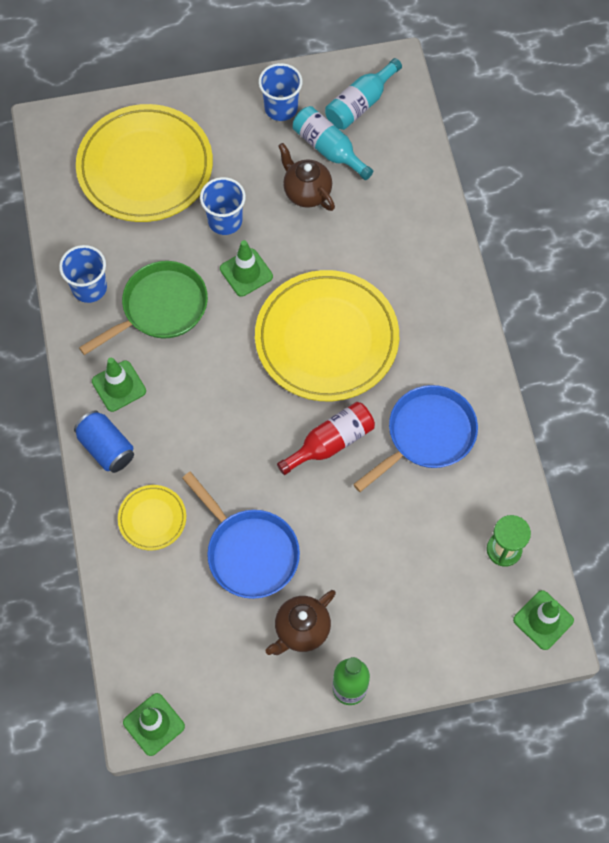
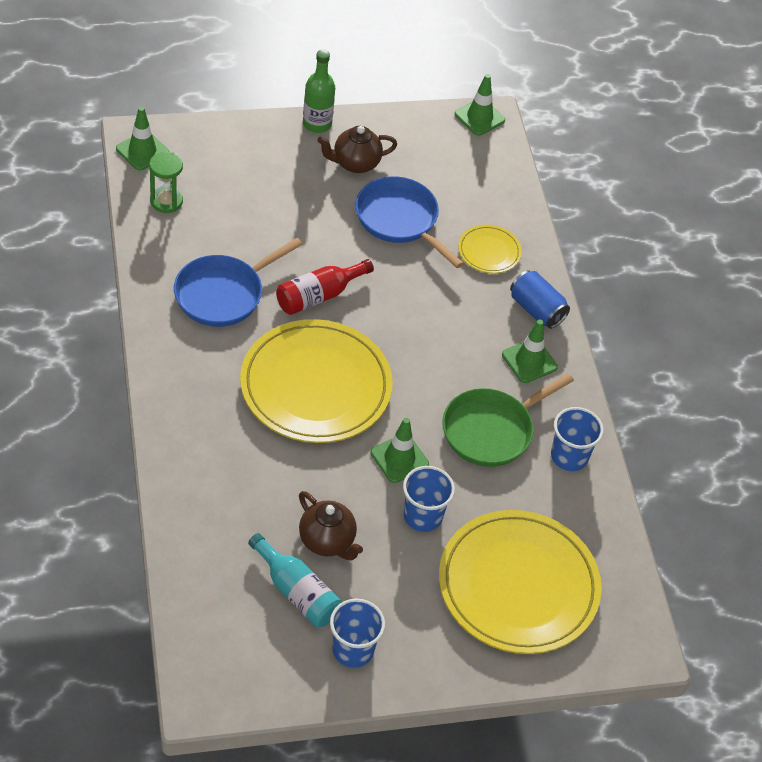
camera: 175 degrees right, 15 degrees down
brown teapot [266,590,336,655] -> brown teapot turned 150 degrees counterclockwise [317,126,397,173]
turquoise bottle [325,58,402,130] -> none

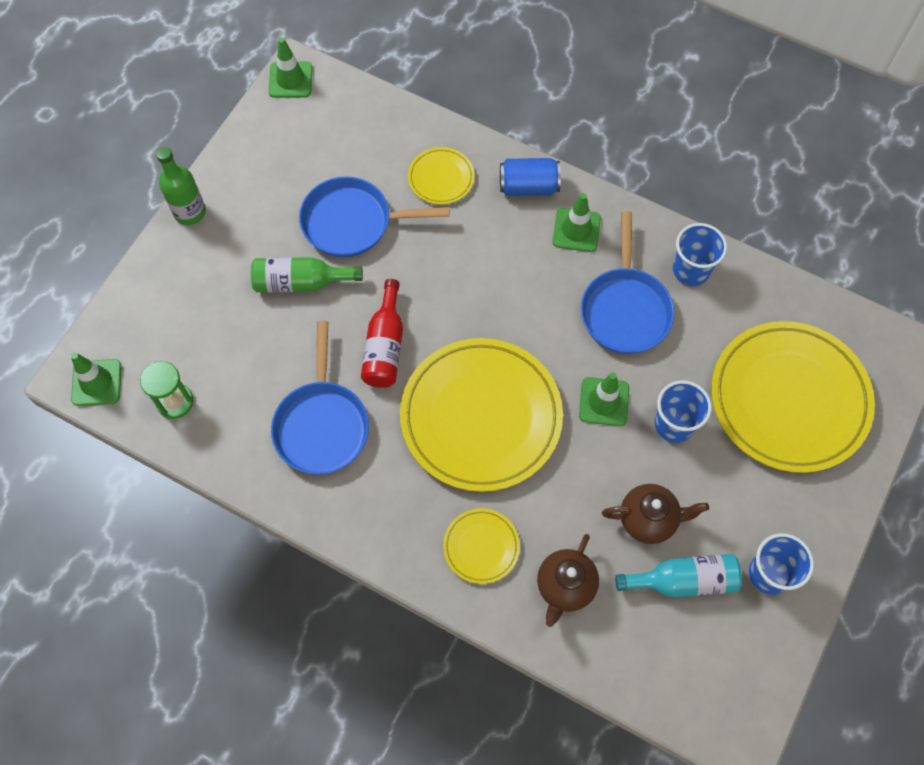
camera: 45 degrees left, 15 degrees up
brown teapot [317,126,397,173] -> brown teapot moved to [537,534,599,627]
green pan [442,373,574,467] -> blue pan [581,211,675,354]
none -> green bottle [251,257,363,292]
none -> yellow plate [443,508,520,584]

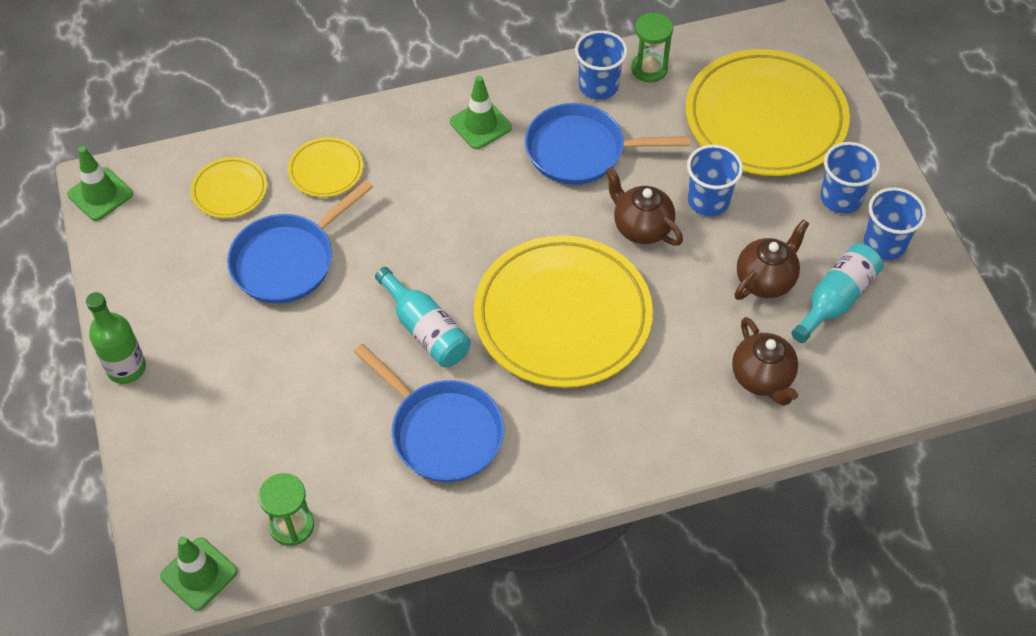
camera: 45 degrees left, 10 degrees down
green bottle [251,257,363,292] -> none
red bottle [361,279,403,388] -> turquoise bottle [375,267,471,367]
yellow plate [443,508,520,584] -> yellow plate moved to [191,157,267,218]
blue can [500,158,561,196] -> none
green traffic cone [579,373,629,426] -> brown teapot [605,167,683,246]
blue pan [581,211,675,354] -> blue pan turned 135 degrees clockwise [525,103,690,185]
none -> green hourglass [631,13,673,82]
none -> blue cup [820,142,880,214]

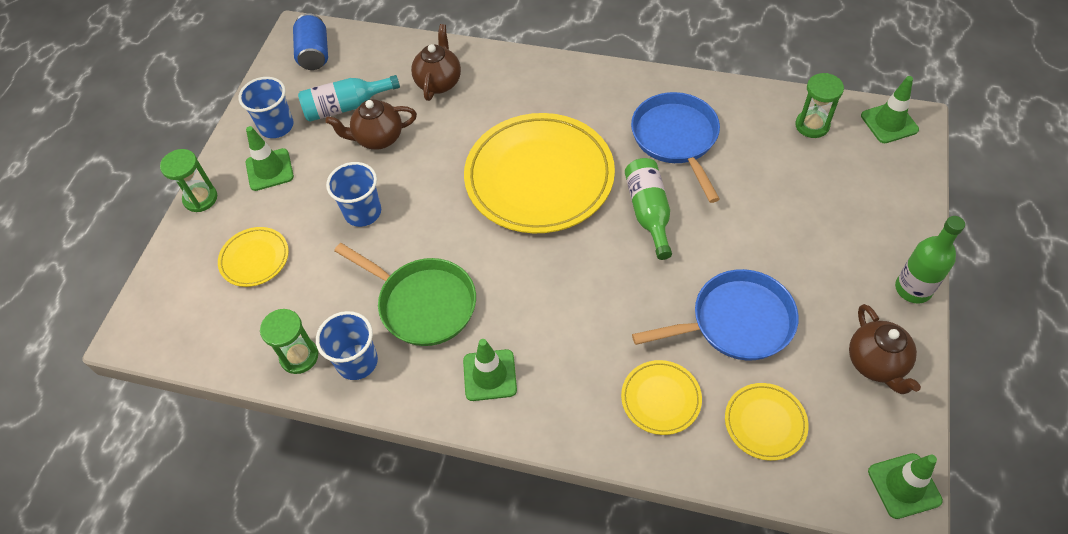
camera: 145 degrees left, 0 degrees up
turquoise bottle [375,267,471,367] -> green bottle [625,158,672,260]
blue pan [525,103,690,185] -> green pan [334,243,476,346]
brown teapot [605,167,683,246] -> brown teapot moved to [849,304,921,394]
yellow plate [686,49,850,176] -> yellow plate [218,227,289,287], size x0.45
blue cup [820,142,880,214] -> green traffic cone [246,126,294,191]
none -> green hourglass [160,149,217,212]
none -> blue can [293,13,328,70]

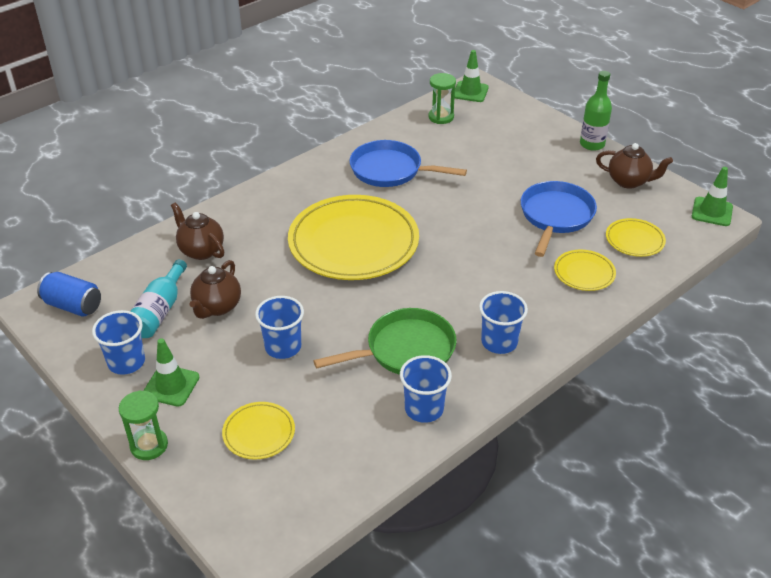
camera: 60 degrees left, 15 degrees down
green hourglass [260,309,318,374] -> none
green traffic cone [463,339,517,401] -> blue cup [479,291,528,354]
green bottle [625,158,672,260] -> none

